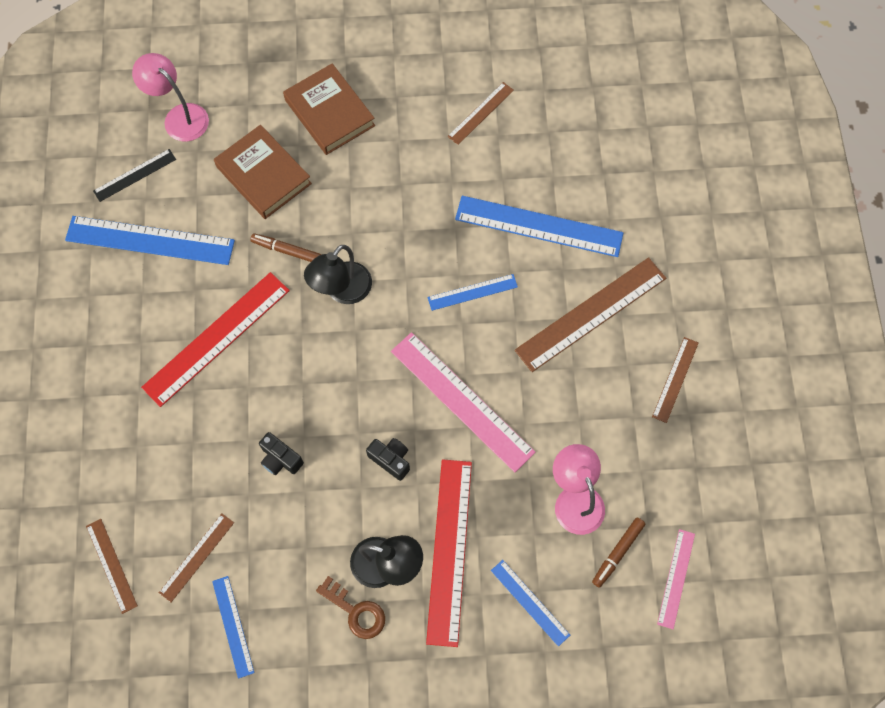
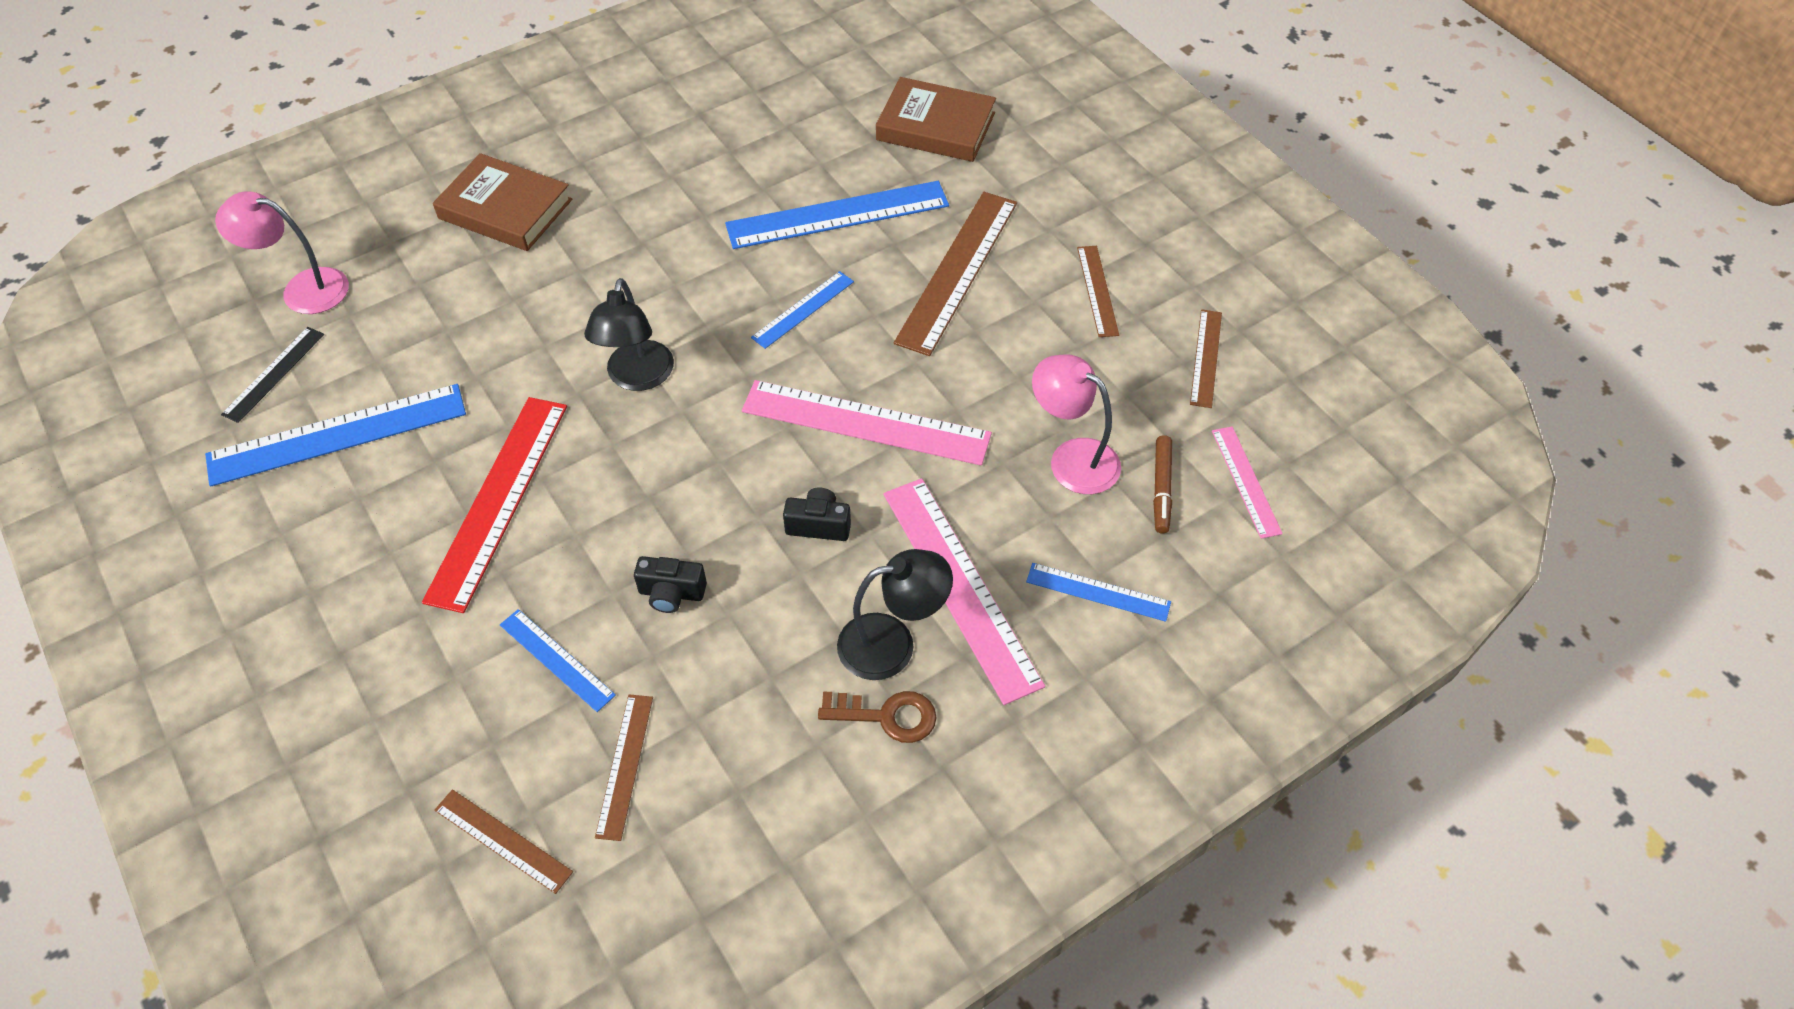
camera: 30 degrees left, 15 degrees down
blue ruler [212,576,254,679] -> blue ruler moved to [500,609,616,712]
brown book [214,125,312,219] -> brown book moved to [876,77,996,162]
brown marker [250,233,321,262] -> none
red ruler [426,459,472,647] -> pink ruler [884,478,1045,705]
brown ruler [448,82,514,145] -> brown ruler moved to [1190,309,1222,408]

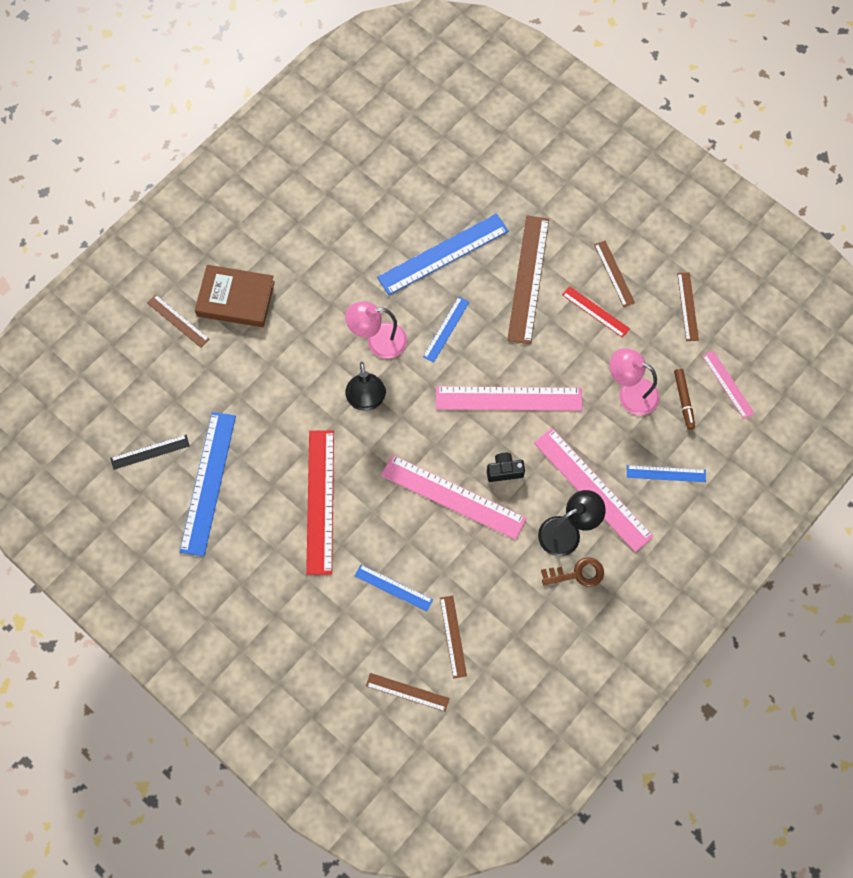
camera: 15 degrees left, 15 degrees up
blue ruler [205,384,466,487] -> blue ruler turned 45 degrees counterclockwise [179,412,236,556]
pink lamp [215,191,349,314] -> pink lamp moved to [345,301,407,359]
black ruler [221,327,324,423] -> black ruler turned 60 degrees clockwise [110,435,190,470]
black camera [634,556,707,613] -> none
brown book [876,77,996,162] -> none
none -> brown ruler [147,294,209,348]
none -> pink ruler [381,455,526,540]
none -> red ruler [562,286,630,338]

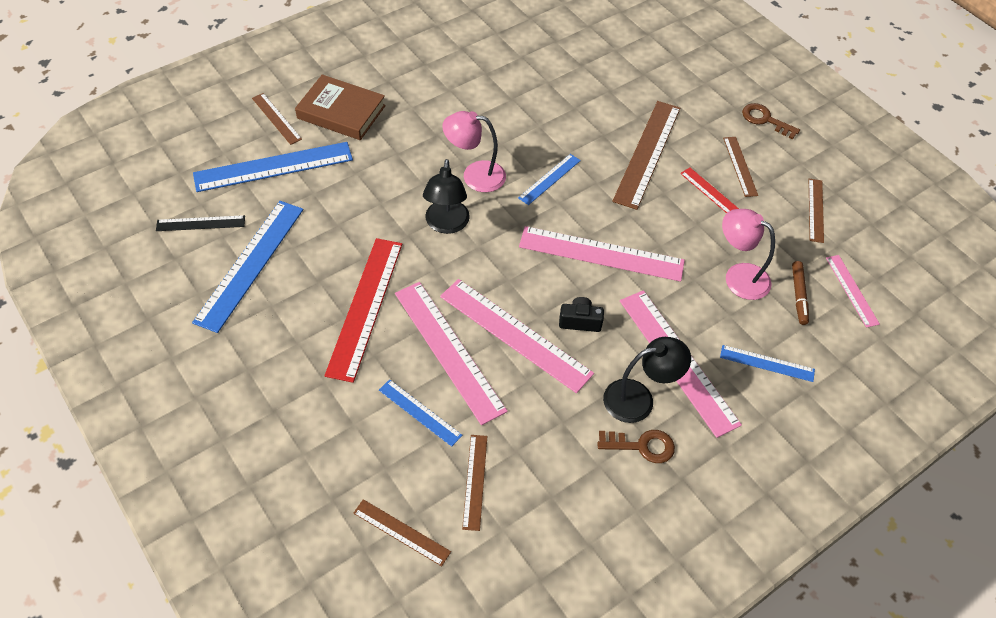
camera: 10 degrees right, 15 degrees down
blue ruler [377,213,509,295] -> blue ruler moved to [193,142,353,192]
none -> pink ruler [395,282,508,425]
none -> brown key [742,103,800,139]

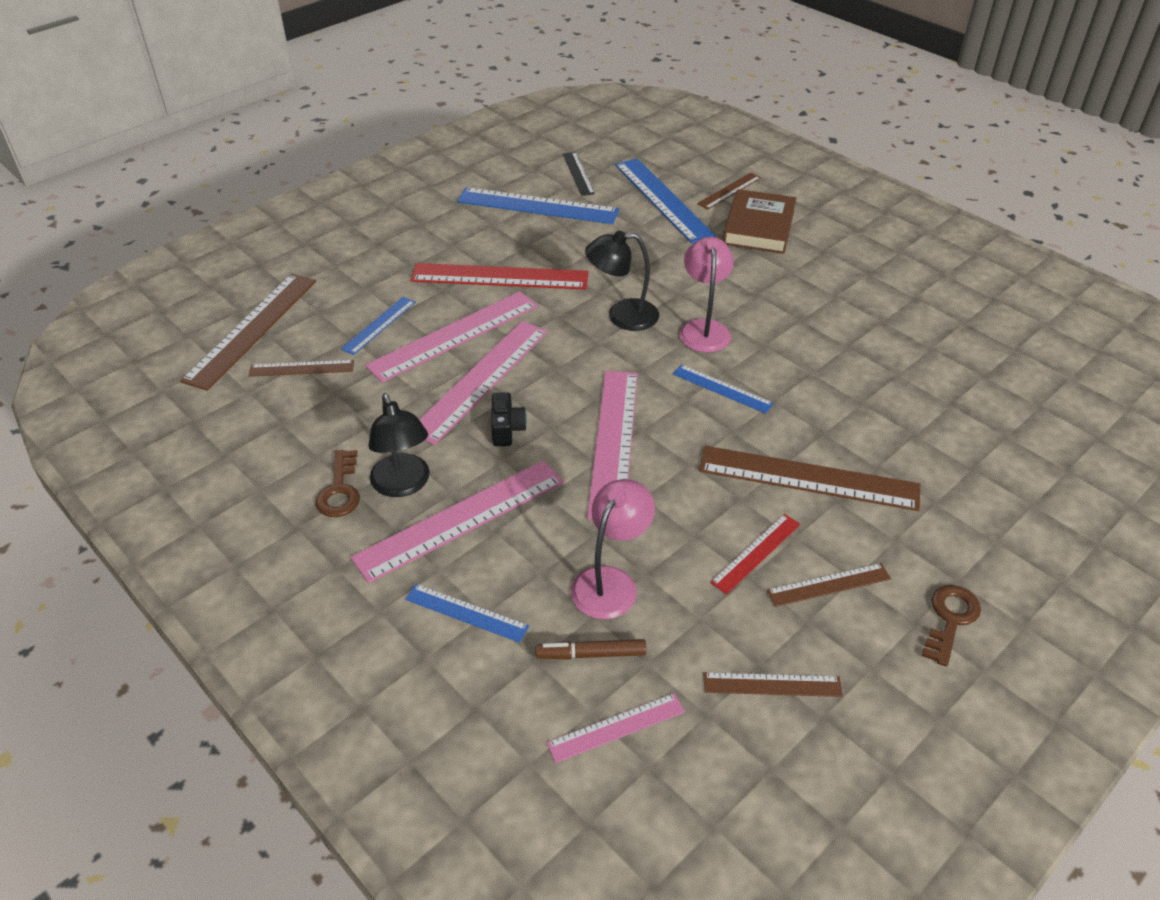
camera: 85 degrees right, 10 degrees down
brown ruler [353,499,451,566] -> brown ruler [180,274,316,391], size x1.89
blue ruler [720,345,815,382] -> blue ruler turned 75 degrees counterclockwise [405,584,529,643]

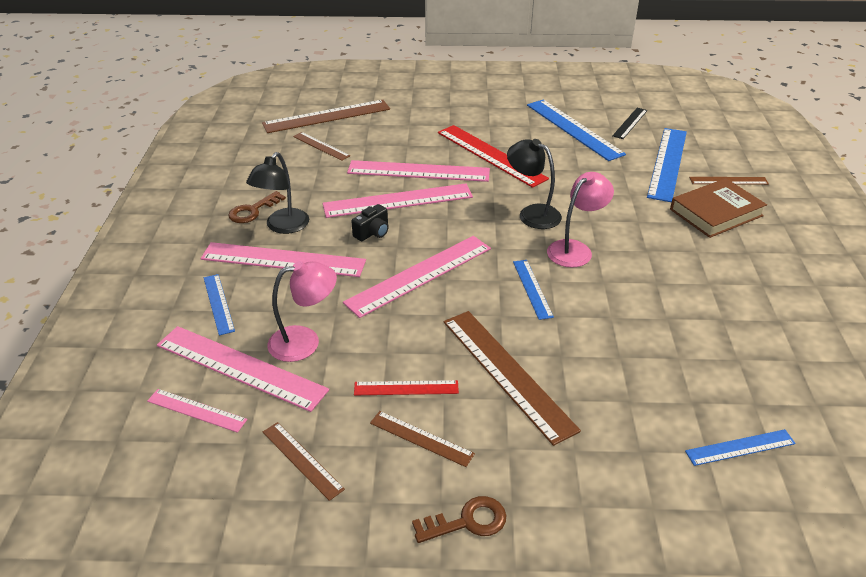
camera: 45 degrees right, 5 degrees down
blue ruler [341,297,416,355] -> blue ruler moved to [685,429,796,466]
brown marker [535,639,646,660] -> pink ruler [157,326,329,412]

